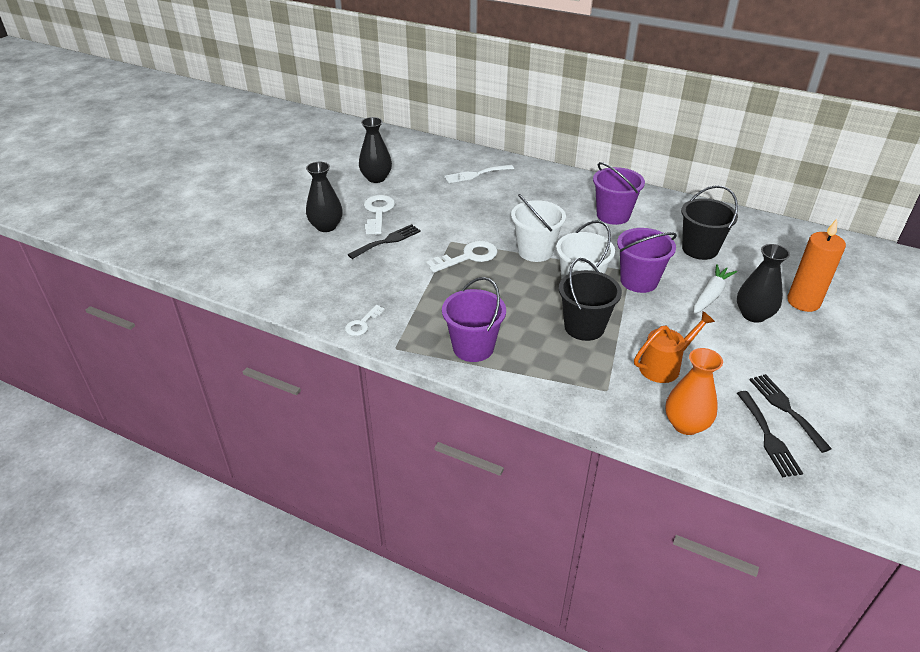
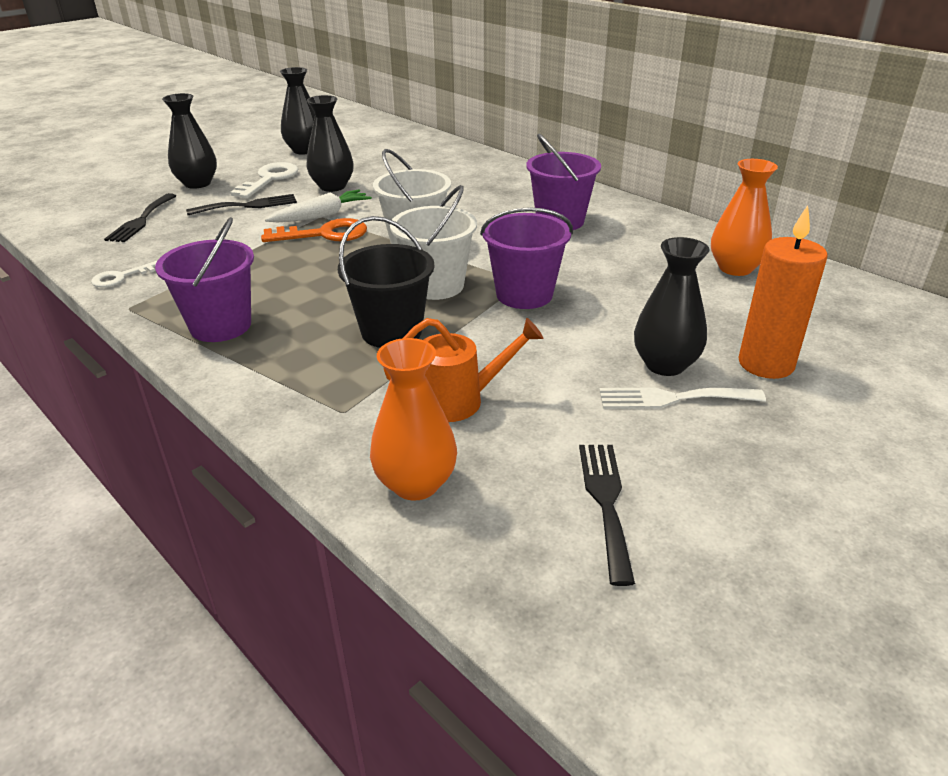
camera: 20 degrees right, 5 degrees down
white key [426,240,498,273] -> orange key [261,218,367,242]
white fork [444,165,514,183] -> white fork moved to [599,387,766,409]
black bucket [681,185,738,260] -> none
white carrot [693,264,737,315] -> white carrot moved to [265,190,372,222]
black fork [737,391,803,477] -> black fork moved to [104,193,176,242]
none -> black vase [307,95,354,192]
none -> orange vase [711,159,778,276]

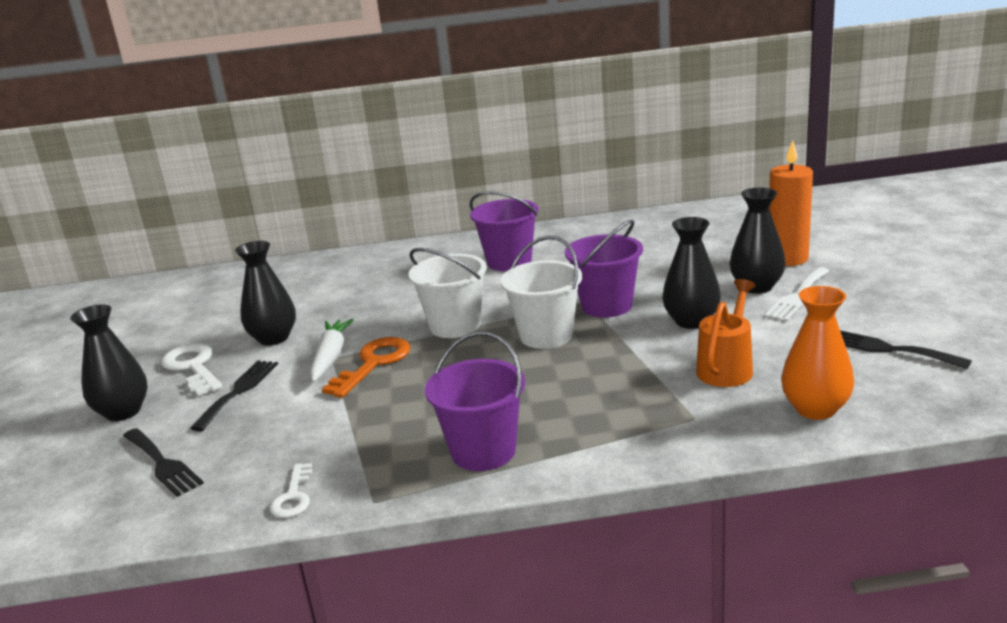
camera: 50 degrees left, 10 degrees down
black vase [280,67,315,155] -> black vase moved to [662,217,721,329]
black bucket [338,216,434,348] -> none
orange vase [711,159,778,276] -> none

